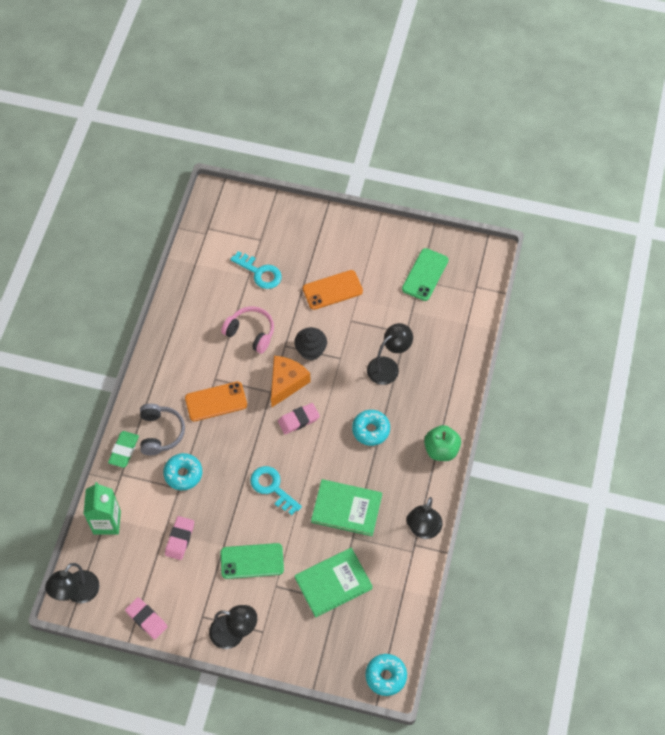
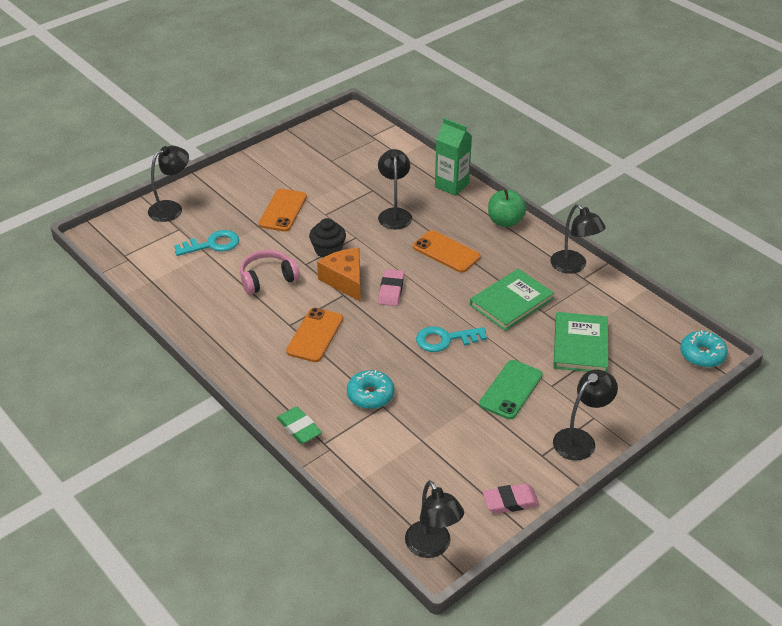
camera: 55 degrees left, 20 degrees down
green carton [83,482,121,535] -> green carton moved to [435,118,472,196]
grey headphones [140,404,185,455] -> none
pink eraser [165,516,194,560] -> none
turquoise donut [352,410,390,446] -> orange phone [413,230,481,273]
green phone [402,248,449,301] -> none
none -> black lamp [148,146,189,222]

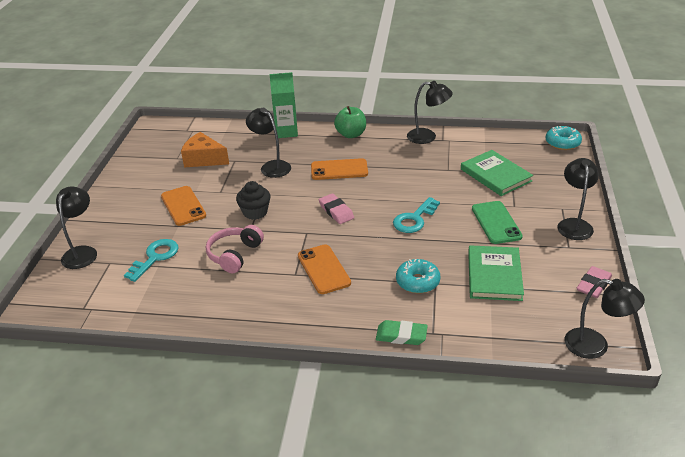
camera: 40 degrees left, 5 degrees down
orange cheese [317,248,361,302] -> orange cheese moved to [181,132,229,168]
green book [470,269,554,331] -> green book moved to [468,245,524,301]

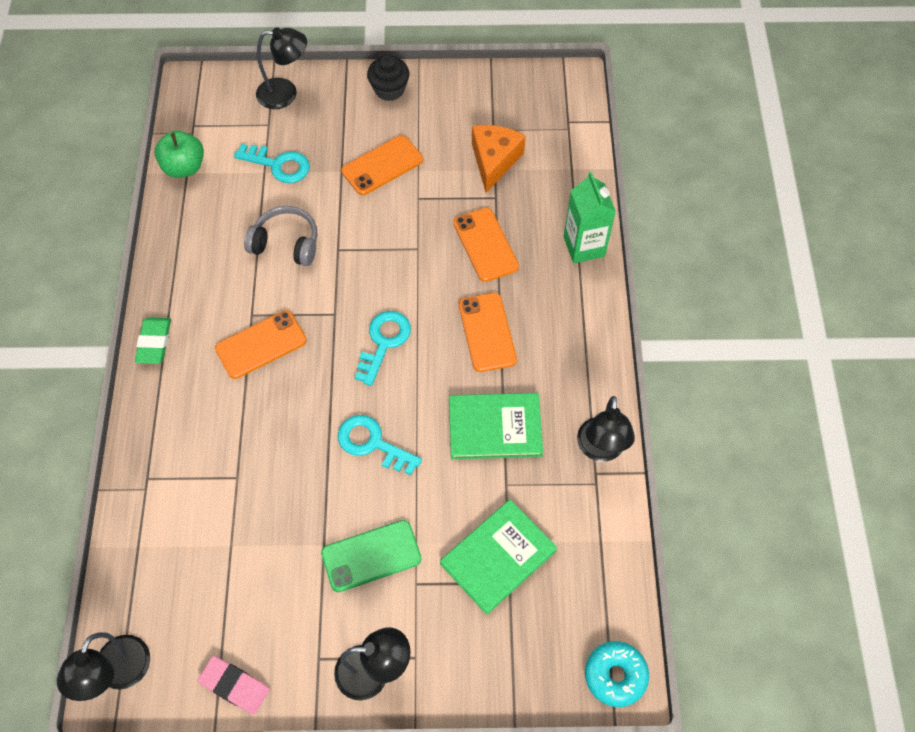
camera: 80 degrees right, 25 degrees up
pink headphones [206,225,264,273] -> grey headphones [244,206,317,266]
black cupcake [236,181,271,220] -> black cupcake moved to [367,55,409,101]
black lamp [246,108,291,178] -> orange phone [453,208,519,282]
pink eraser [319,193,354,224] -> turquoise key [355,311,411,386]
green apple [334,106,366,138] -> green apple moved to [155,131,204,178]
green eraser [376,320,428,345] -> green eraser moved to [135,317,171,364]
turquoise donut [396,259,440,293] -> none
green book [468,245,524,301] -> green book moved to [449,393,543,459]

